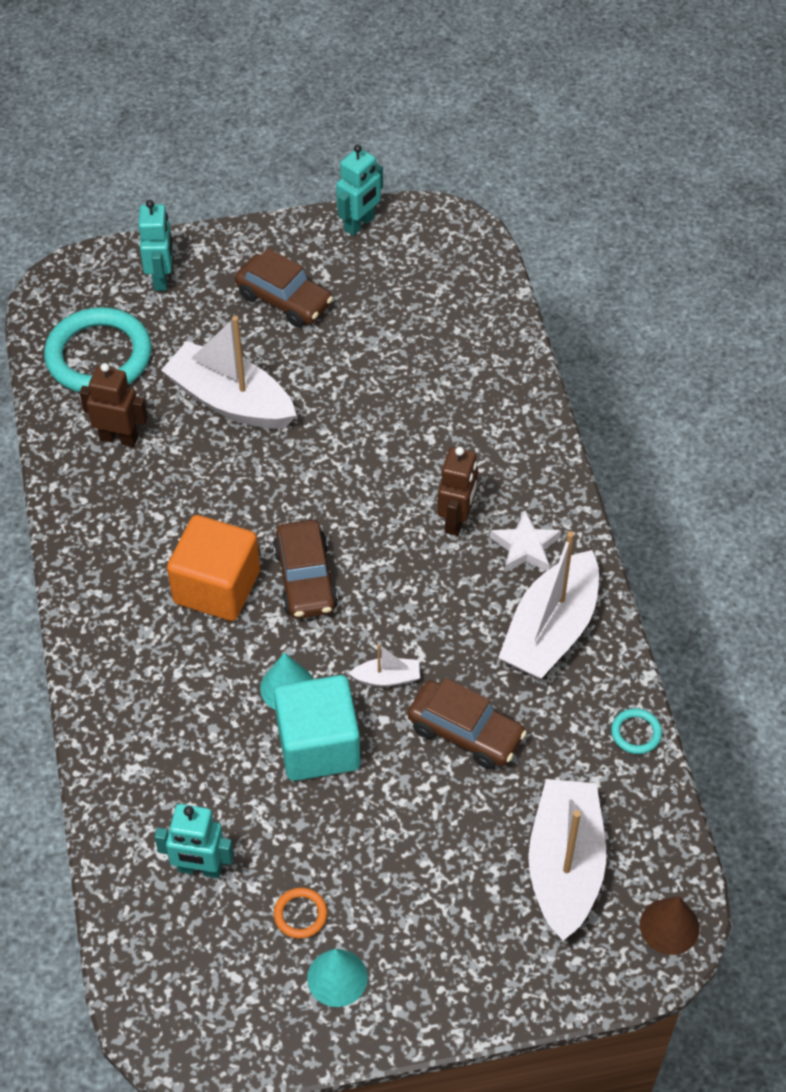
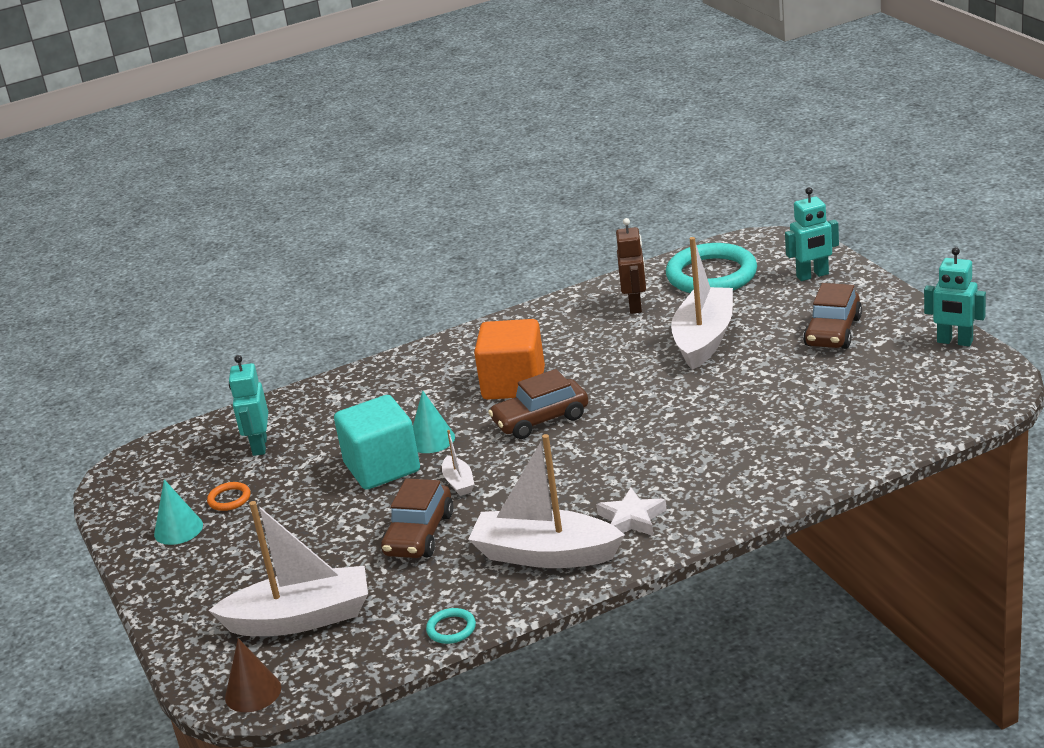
camera: 80 degrees right, 25 degrees down
brown robot [438,447,478,536] -> none

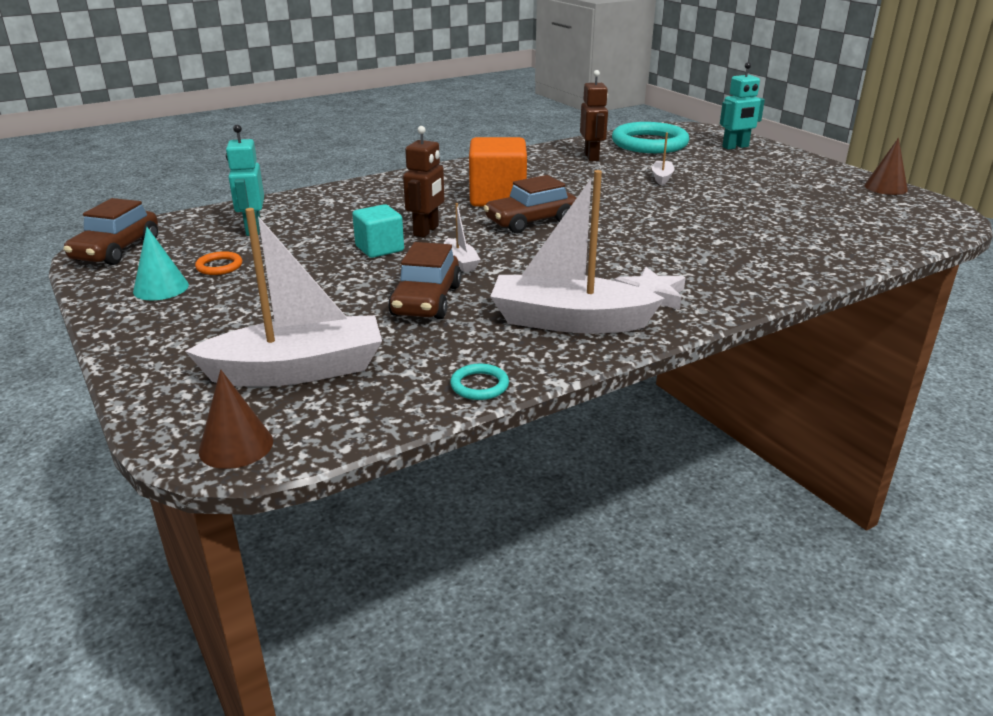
camera: 10 degrees left, 0 degrees up
turquoise cube [334,395,420,490] -> turquoise cube [352,204,404,258], size x0.61
turquoise cone [413,390,455,453] -> brown robot [403,126,445,238]
white boat [671,237,733,370] -> white boat [652,132,675,185], size x0.44
brown car [803,283,862,349] -> brown car moved to [63,198,158,265]
turquoise robot [924,247,986,346] -> brown cone [864,138,908,195]

